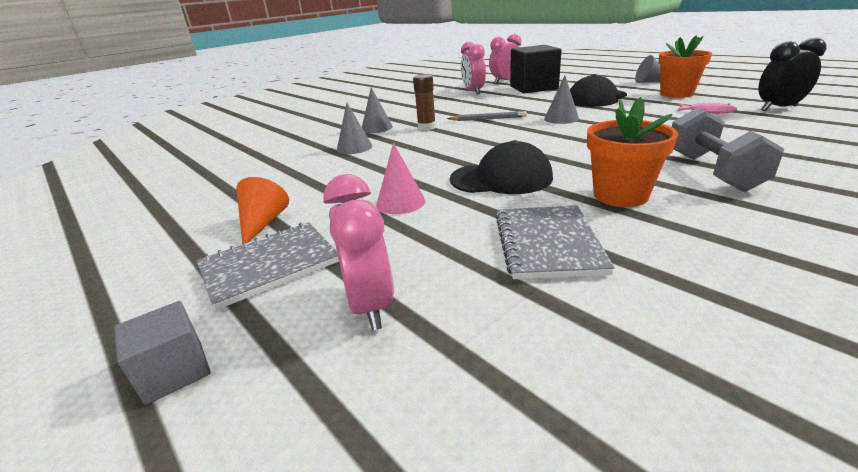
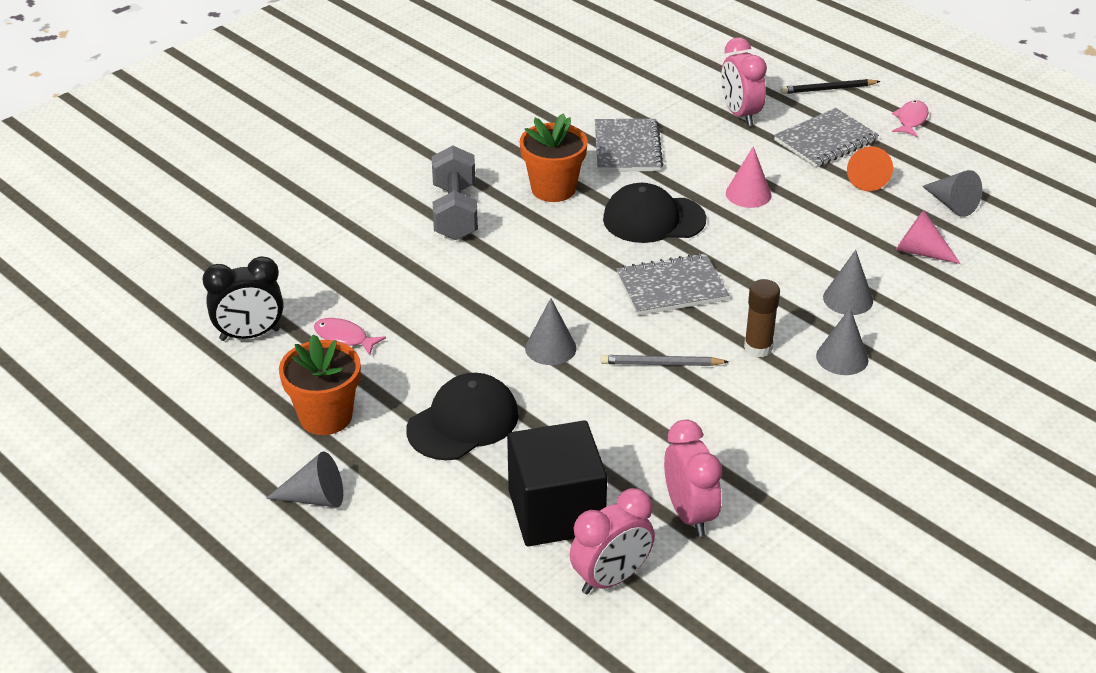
camera: 175 degrees right, 10 degrees up
grey cube [114,301,211,405] -> black pencil [781,79,881,94]
none -> grey notebook [616,253,729,316]
none -> pink fish [892,100,929,137]
none -> pink cone [896,210,961,264]
none -> grey cone [922,170,982,217]

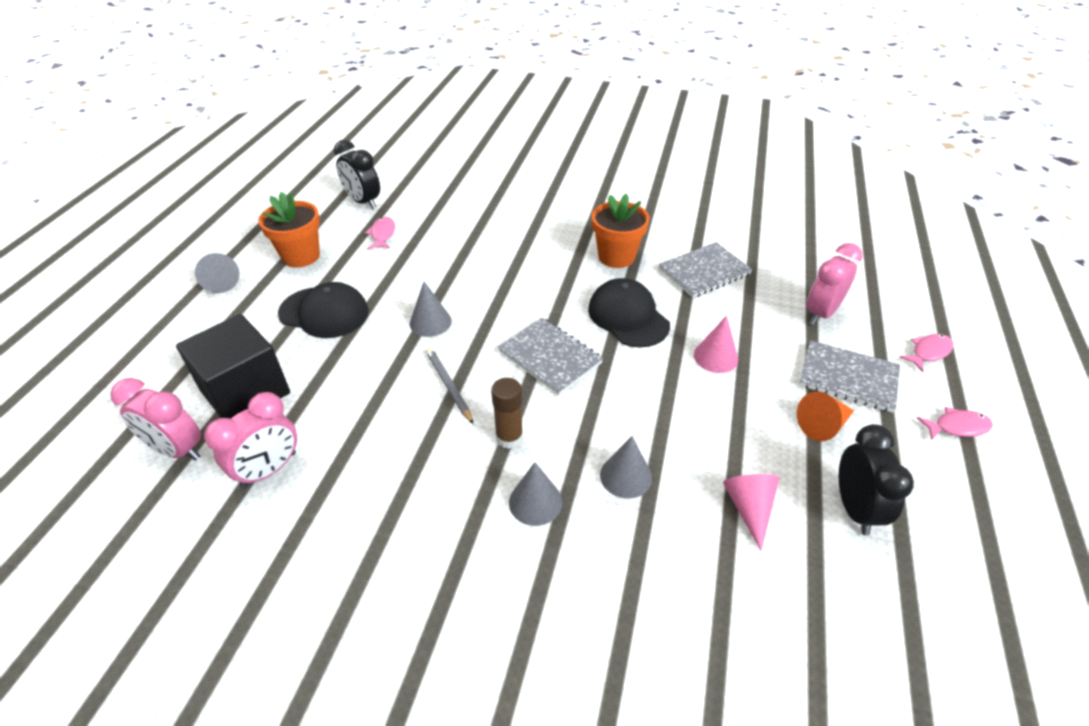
camera: 60 degrees right, 5 degrees up
grey dumbbell [432,145,478,240] -> none
black pencil [781,79,881,94] -> pink fish [899,334,953,372]
grey cone [922,170,982,217] -> black clock [839,424,914,536]

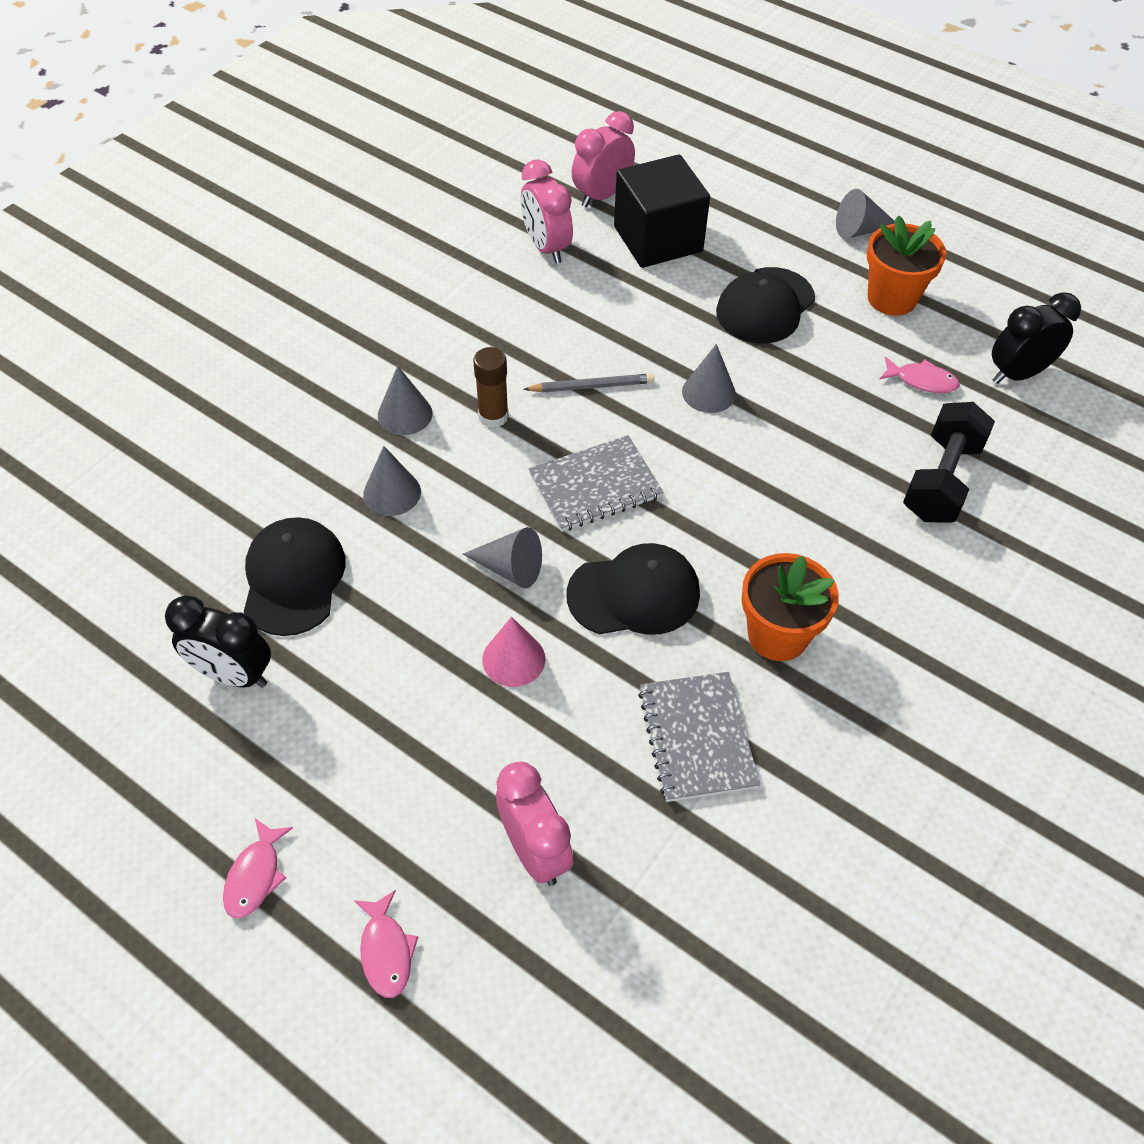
camera: 110 degrees right, 10 degrees up
pink cone [723,474,779,551] -> black cap [244,517,346,636]
orange cone [797,391,854,441] -> none
grey notebook [799,340,900,413] -> none
none -> grey cone [463,527,542,588]
none -> black dumbbell [903,402,995,522]

